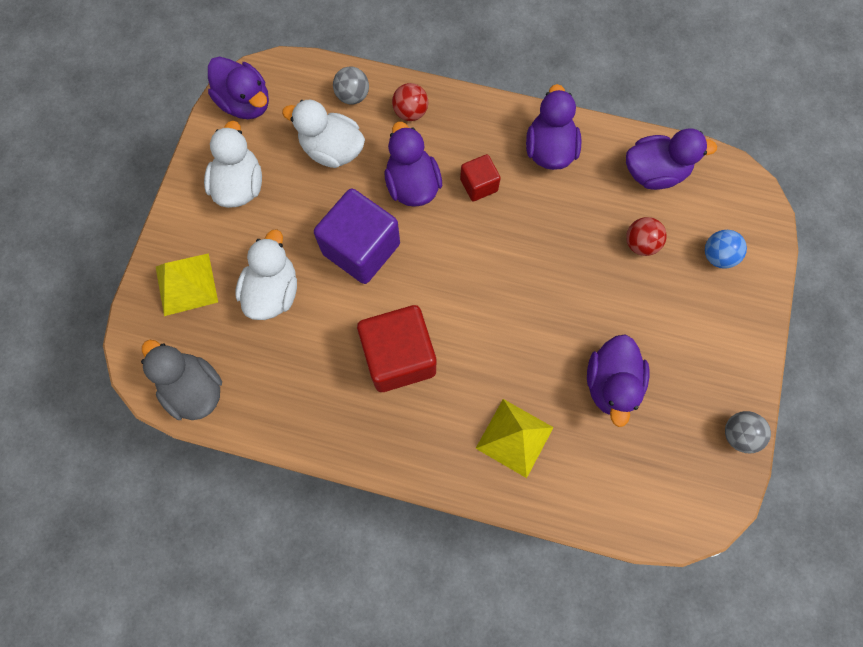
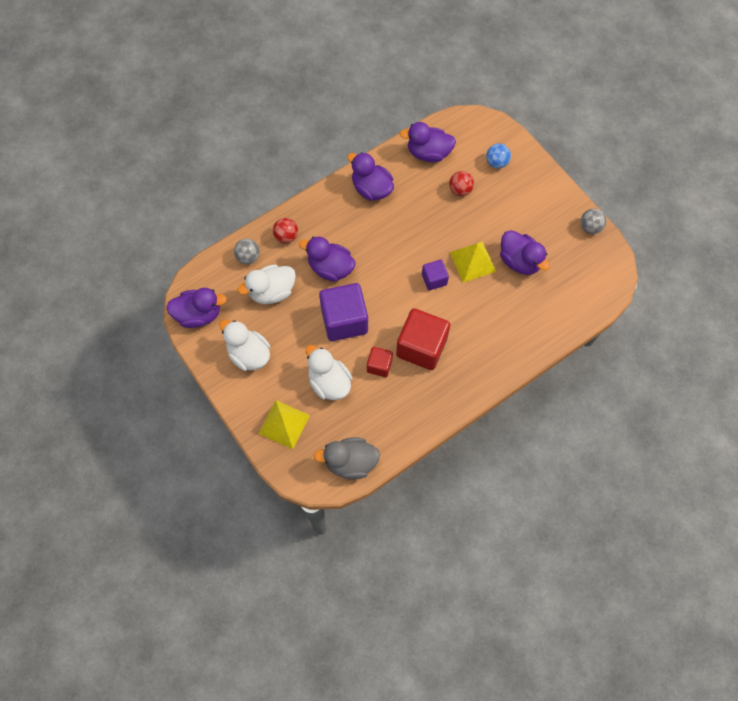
camera: 50 degrees left, 5 degrees down
red cube [460,154,501,201] -> red cube moved to [367,347,393,377]
yellow pyramid [475,399,554,478] -> yellow pyramid moved to [450,241,496,283]
purple duck [626,128,717,190] -> purple duck turned 120 degrees counterclockwise [399,122,456,162]
none -> purple cube [422,260,449,291]

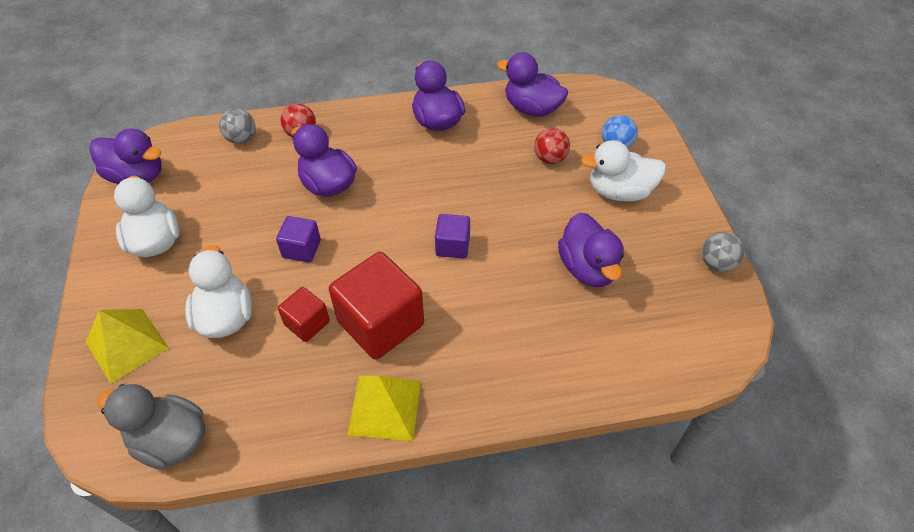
camera: 25 degrees right, 15 degrees down
white duck [238,264,296,304] -> white duck moved to [581,140,666,201]
purple cube [319,283,368,341] -> purple cube [276,216,321,263], size x0.52
yellow pyramid [450,241,496,283] -> yellow pyramid moved to [347,376,421,441]

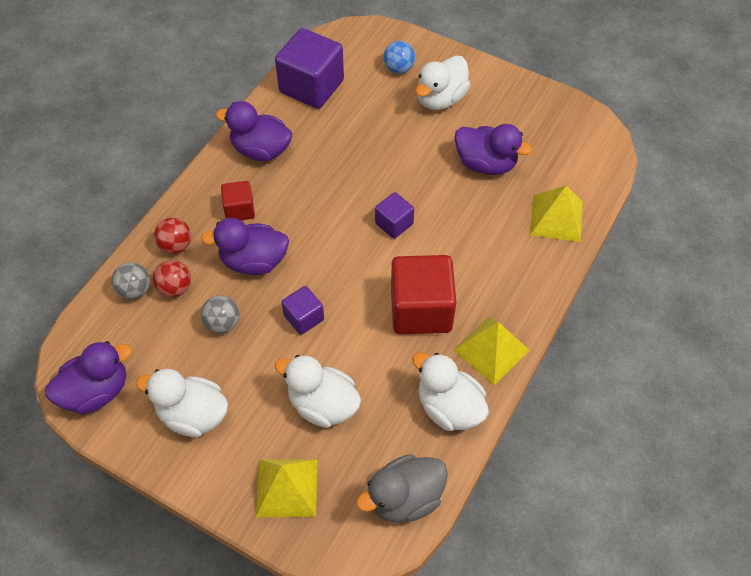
camera: 50 degrees left, 5 degrees up
red cube [278,287,330,342] -> red cube moved to [221,181,255,220]
purple duck [497,52,568,117] -> purple cube [275,28,344,109]
red ball [534,128,570,164] -> red ball moved to [153,260,191,298]
grey ball [701,232,745,272] -> grey ball moved to [200,295,240,334]
none -> white duck [412,352,489,431]
none -> yellow pyramid [530,185,583,242]

